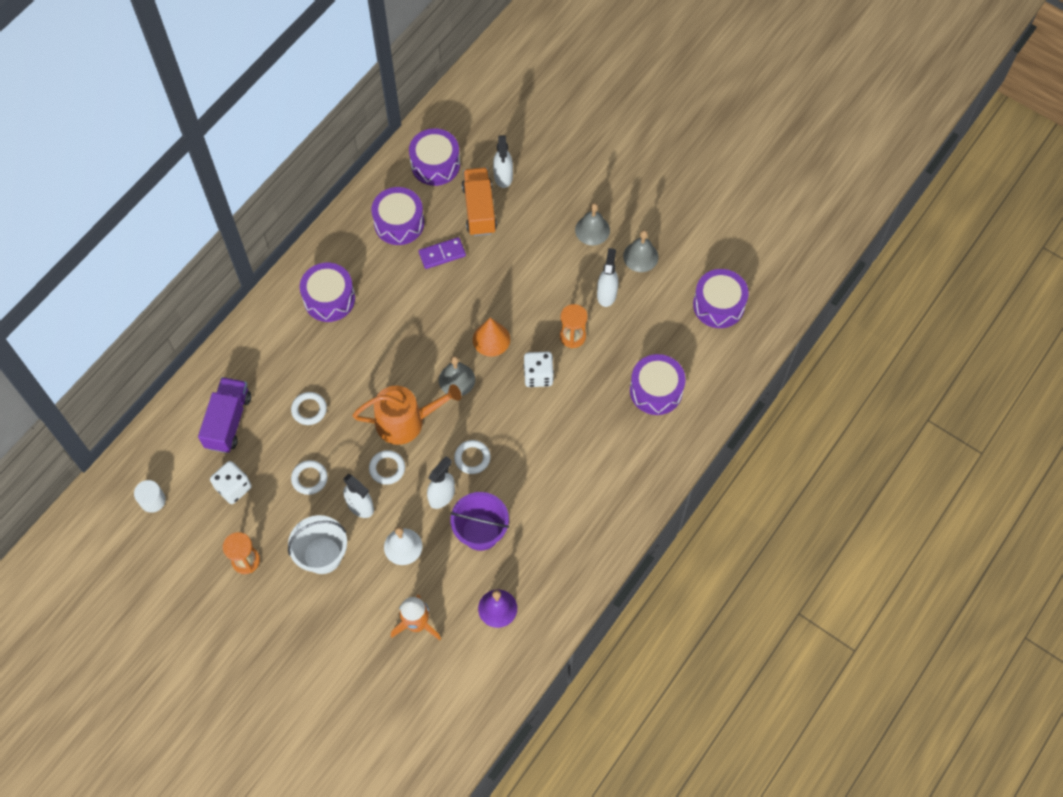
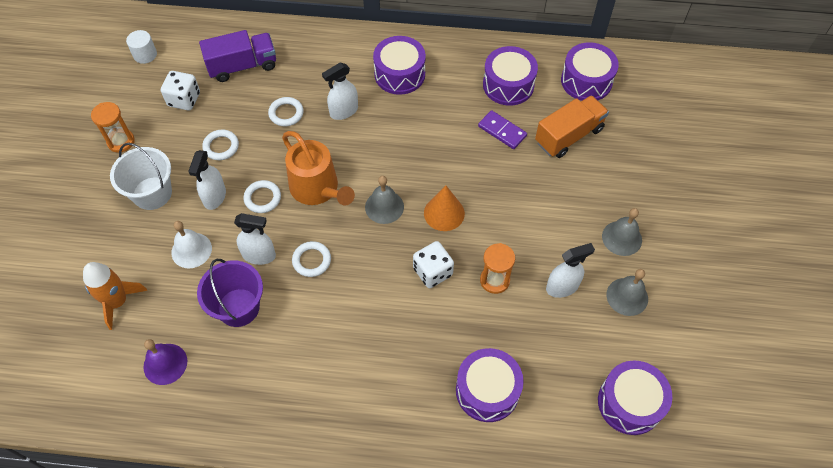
camera: 60 degrees right, 5 degrees down
white spray bottle [493,135,513,188] -> white spray bottle moved to [322,63,358,120]

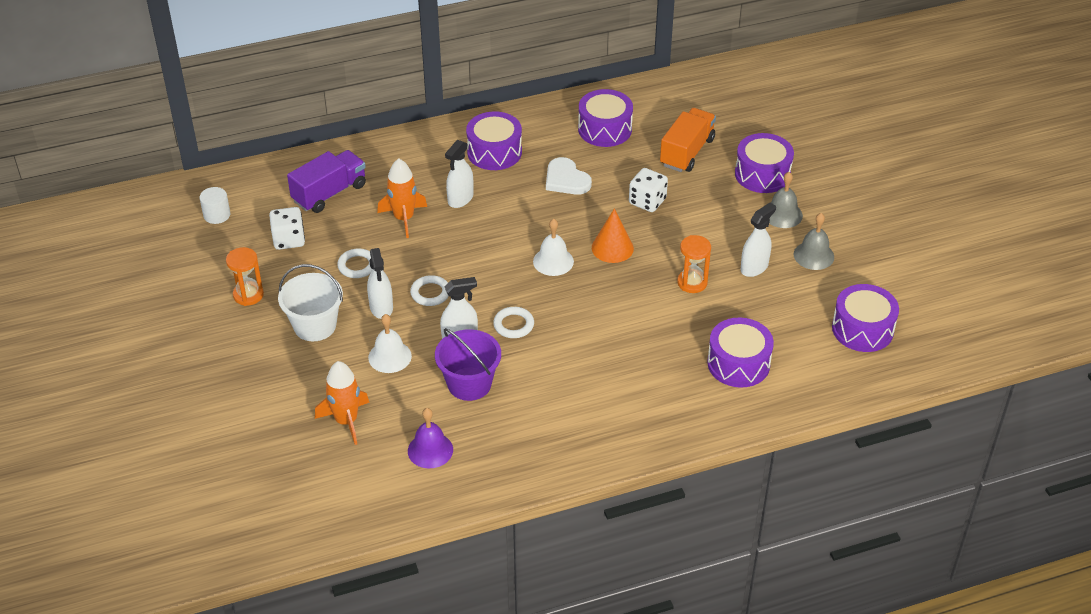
camera: 25 degrees left, 15 degrees down
white ring [268,97,304,126] -> orange rocket [377,159,427,238]
orange watering can [282,131,355,206] -> none
grey bell [365,176,404,224] -> white bell [533,219,574,276]
white dice [413,241,454,288] -> white dice moved to [629,168,668,212]
purple domino [478,110,527,149] -> none
purple drum [561,42,619,101] -> purple drum moved to [735,133,794,193]
none -> white heart [546,157,592,195]

